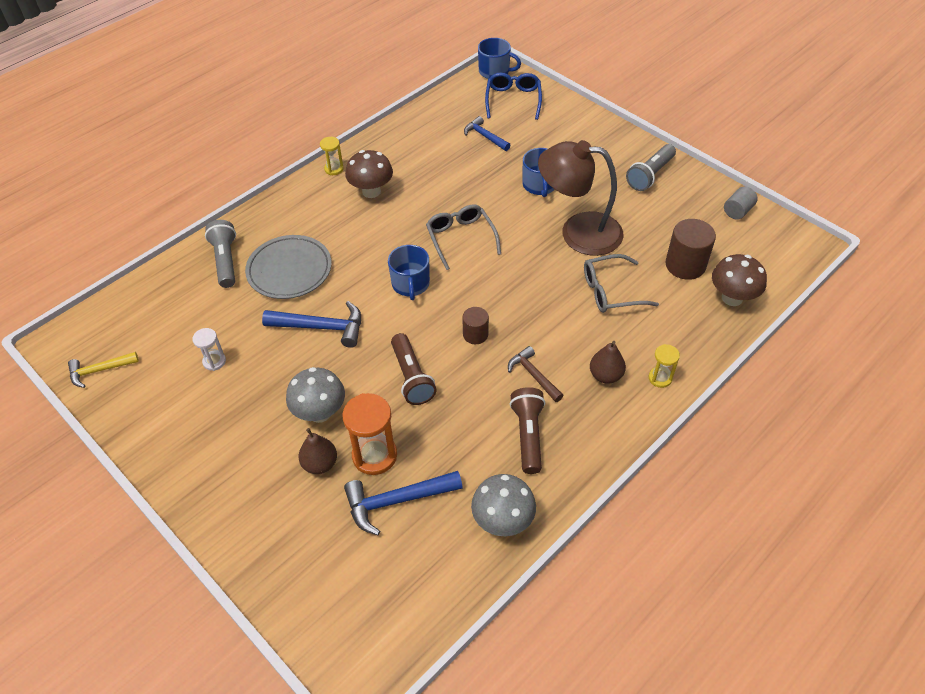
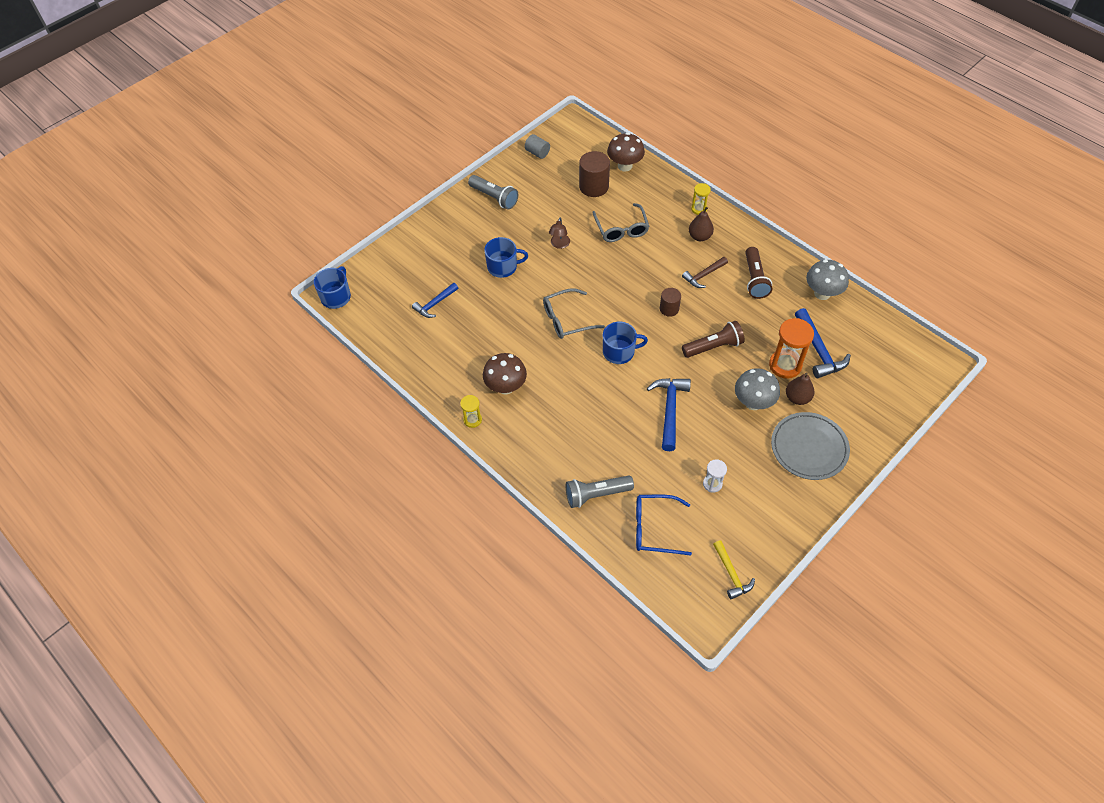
camera: 90 degrees left, 5 degrees up
grey plate [245,235,332,299] -> grey plate moved to [771,412,850,480]
blue glasses [485,73,542,120] -> blue glasses moved to [636,495,692,556]
brown flashlight [510,387,545,474] -> brown flashlight turned 90 degrees counterclockwise [745,247,772,299]
brown lamp [538,140,624,256] -> brown lamp [549,217,570,249], size x0.40

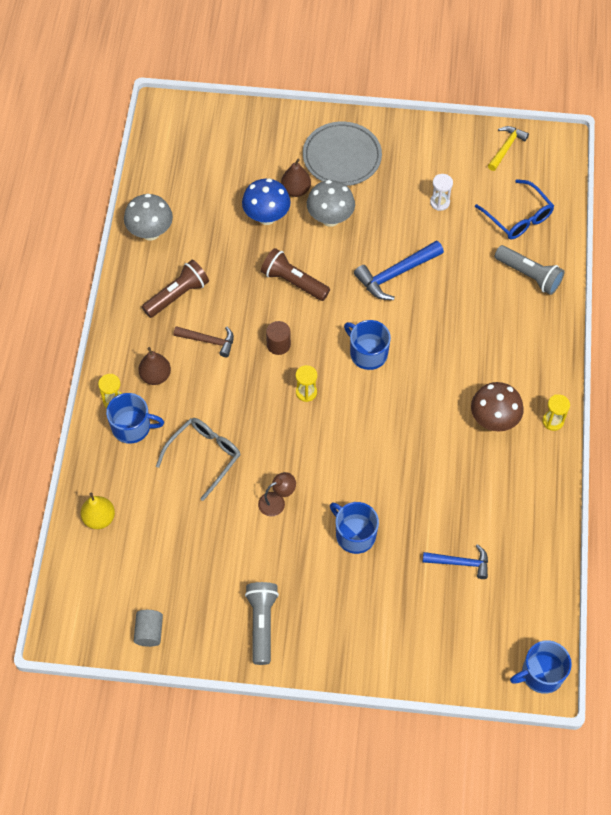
camera: 130 degrees left, 5 degrees up
grey glasses [543,288,605,339] -> none
brown cylinder [579,151,610,197] -> none
brown mushroom [607,133,645,172] -> yellow pear [81,492,115,529]
orange hourglass [769,318,814,379] -> blue mushroom [242,178,291,225]
blue hammer [795,308,851,378] -> none
none -> blue mug [106,393,164,444]
none -> yellow hourglass [295,365,317,402]

